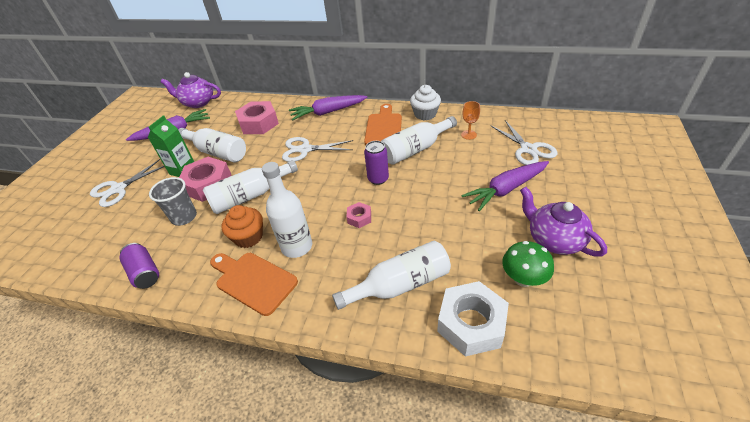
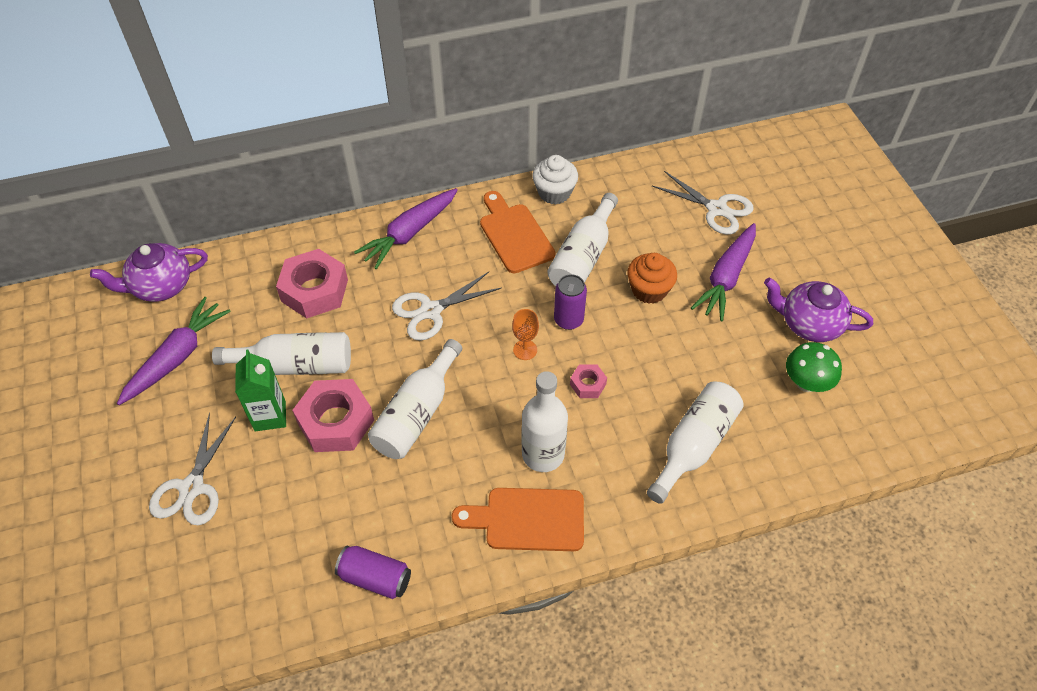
camera: 35 degrees left, 10 degrees up
grey cup [149,177,197,226] -> none
orange cupcake [222,205,263,248] -> orange cupcake moved to [627,253,677,304]
white nut [437,281,509,357] -> none
orange goblet [461,101,480,140] -> orange goblet moved to [512,309,539,360]

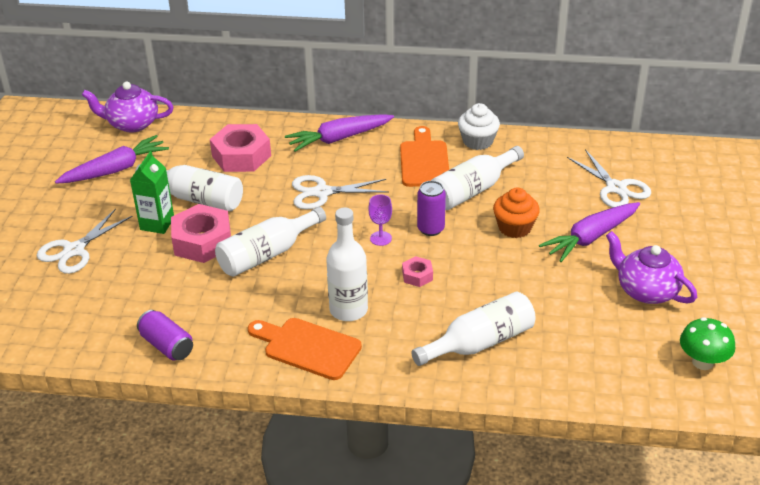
camera: 25 degrees right, 15 degrees down
orange goblet [512,309,539,360] -> purple goblet [368,194,392,246]
green mushroom [786,342,842,392] -> green mushroom moved to [680,317,735,370]

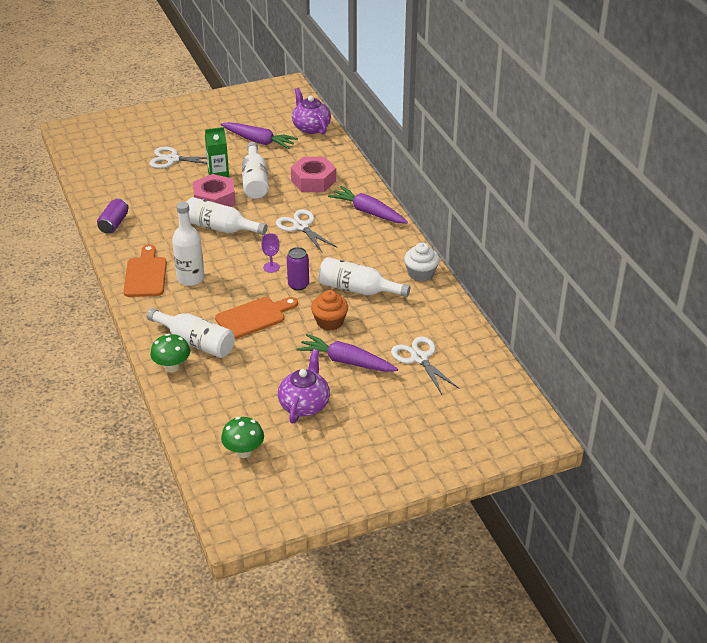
camera: 60 degrees right, 0 degrees up
orange cutting board [400,126,449,187] -> orange cutting board moved to [215,297,298,339]
pink nut [402,256,433,287] -> none
white scissors [567,149,651,208] -> white scissors turned 120 degrees clockwise [391,337,460,394]
none -> green mushroom [150,334,190,373]

